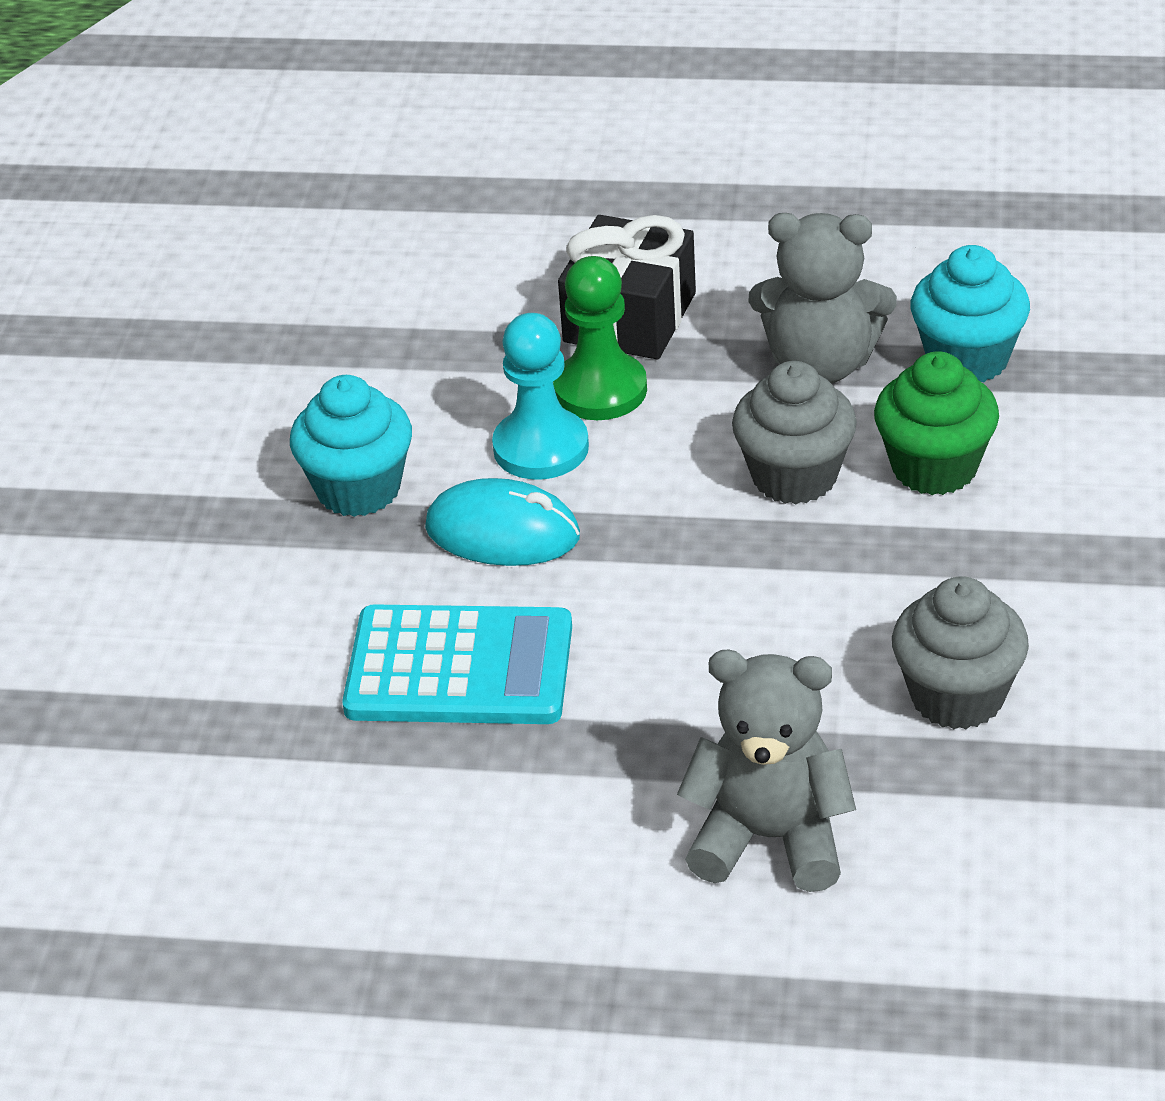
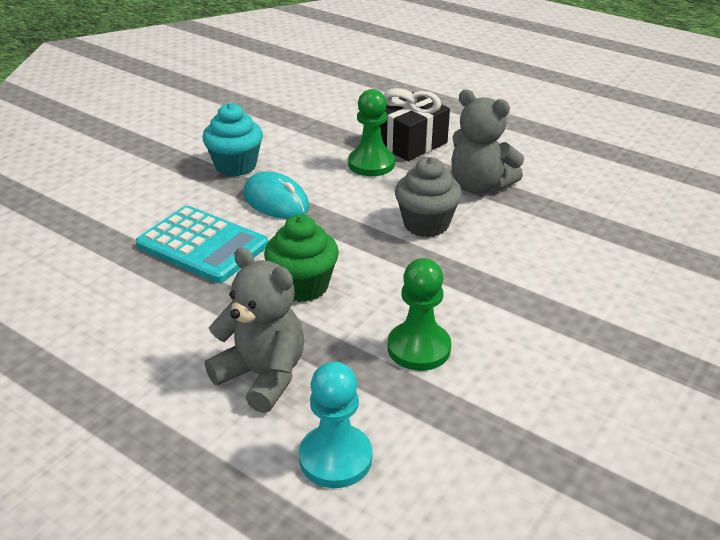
camera: 25 degrees right, 5 degrees down
turquoise pawn [492,313,589,480] -> turquoise pawn moved to [299,362,372,488]
green cupcake [874,351,999,495] -> green cupcake moved to [264,214,339,302]
grey cupcake [892,576,1029,729] -> green pawn [388,258,451,371]
turquoise cupcake [910,245,1030,382] -> none

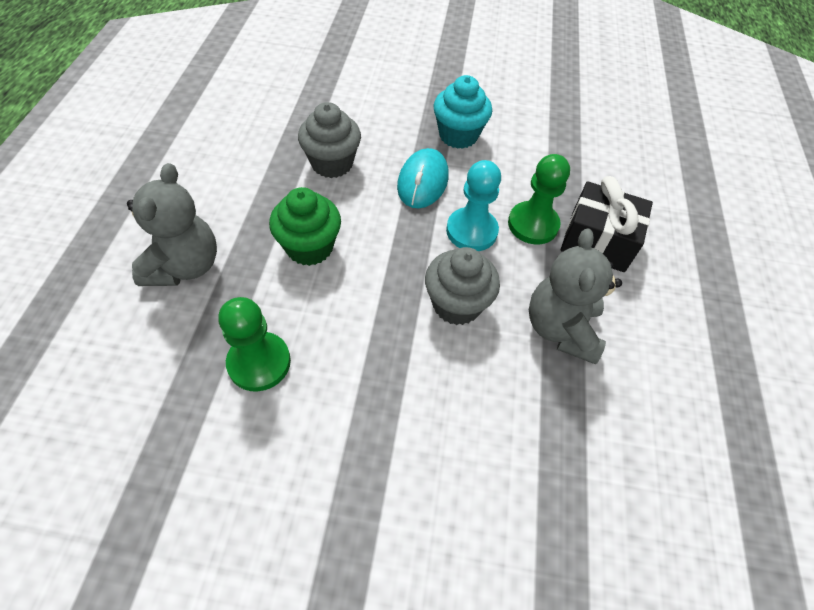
camera: 60 degrees right, 20 degrees up
turquoise calculator [136,206,268,283] -> grey cupcake [298,102,361,178]
turquoise pawn [299,362,372,488] -> turquoise pawn moved to [446,160,501,251]

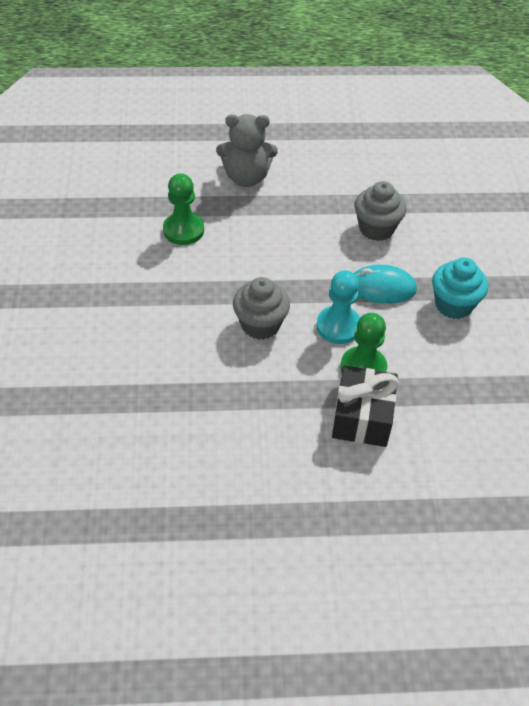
camera: 80 degrees right, 5 degrees down
green cupcake [269,187,341,266] -> none
grey teddy bear [529,228,622,364] -> none

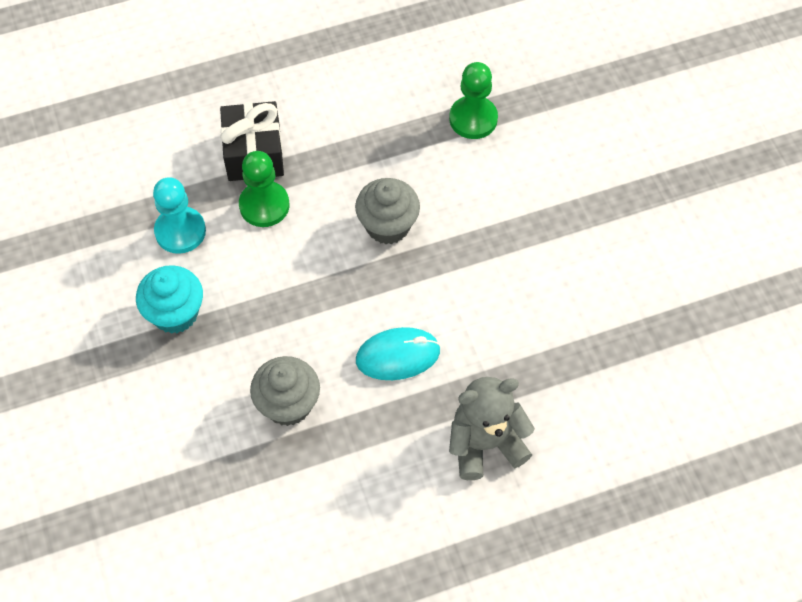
camera: 165 degrees right, 10 degrees up
green pawn [163,173,204,245] -> green pawn moved to [449,62,498,139]
turquoise pawn [316,270,360,344] -> turquoise pawn moved to [153,177,206,254]
turquoise mouse [354,265,417,304] -> turquoise mouse moved to [356,327,440,380]

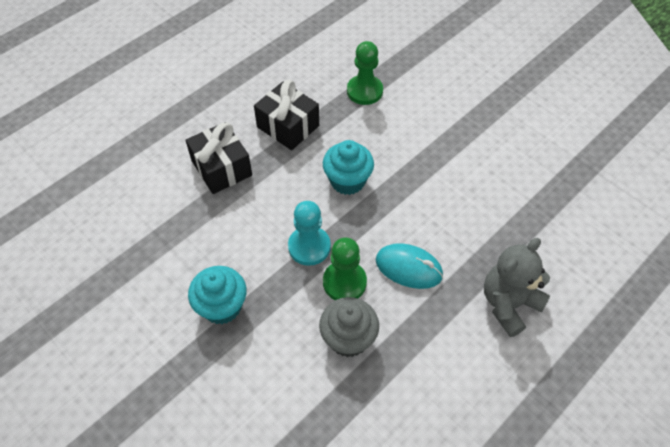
camera: 25 degrees left, 5 degrees down
turquoise pawn [153,177,206,254] -> turquoise pawn moved to [288,201,331,266]
green pawn [239,151,289,227] -> green pawn moved to [323,237,367,300]
grey cupcake [355,178,420,244] -> turquoise cupcake [323,140,374,195]
turquoise mouse [356,327,440,380] -> turquoise mouse turned 60 degrees clockwise [376,243,443,289]
none -> black gift [254,80,319,150]

